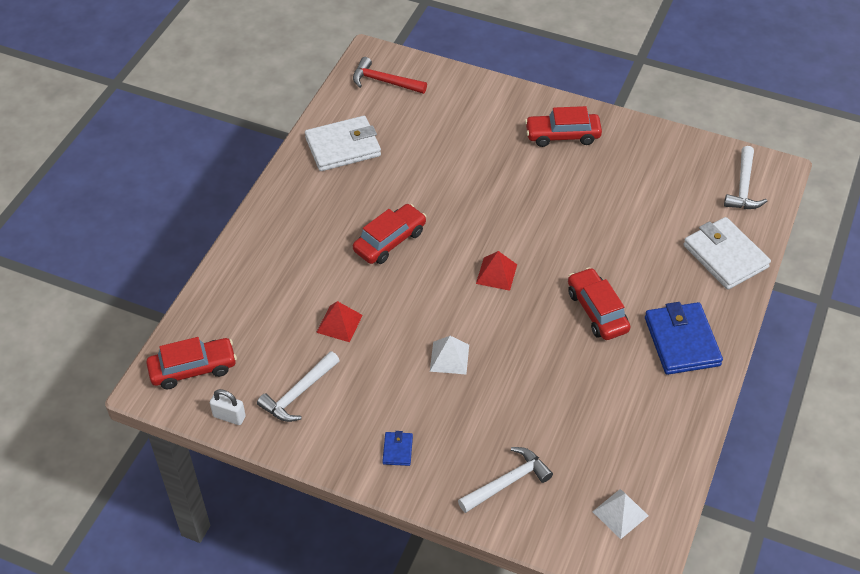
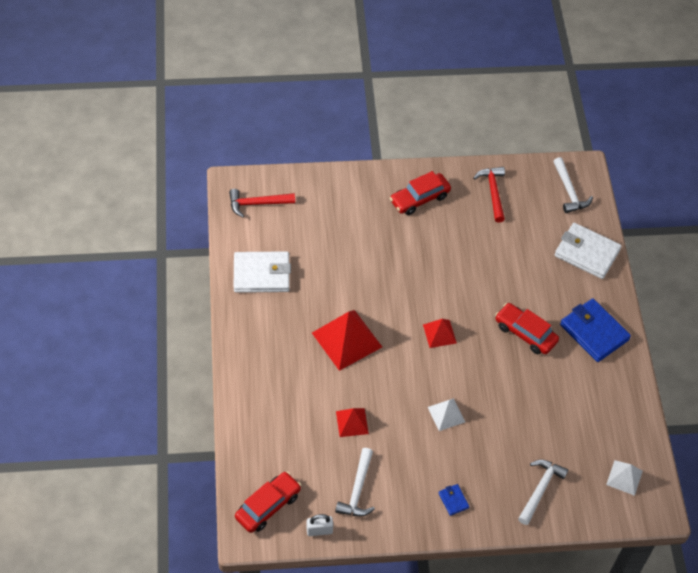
camera: 30 degrees left, 5 degrees up
white wallet [305,116,381,171] -> white wallet turned 45 degrees clockwise [234,251,291,293]
red car [353,204,427,264] -> red pyramid [312,310,382,371]
none -> red hammer [473,167,505,223]

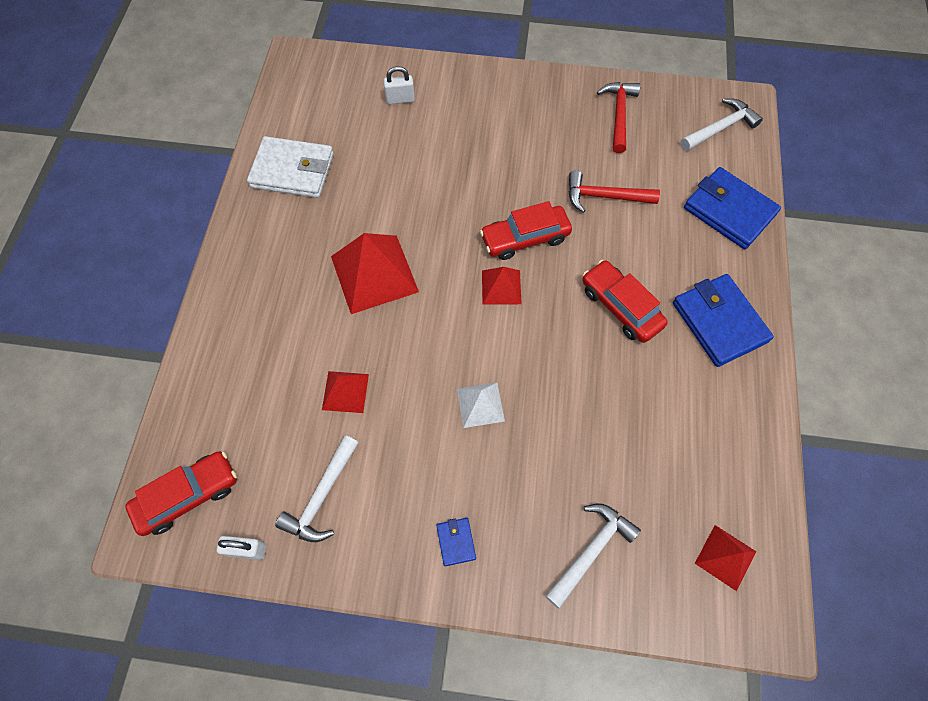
camera: 15 degrees right, 10 degrees up
red hammer [229,189,295,217] -> red hammer moved to [569,170,660,213]
red car [390,171,451,215] -> red car moved to [480,201,572,260]
white hammer [553,157,593,213] -> white hammer turned 120 degrees counterclockwise [680,98,763,151]
white wallet [555,223,621,279] -> blue wallet [684,167,781,249]
white pyramid [606,460,643,496] -> red pyramid [695,525,756,591]
none -> white padlock [384,66,415,104]

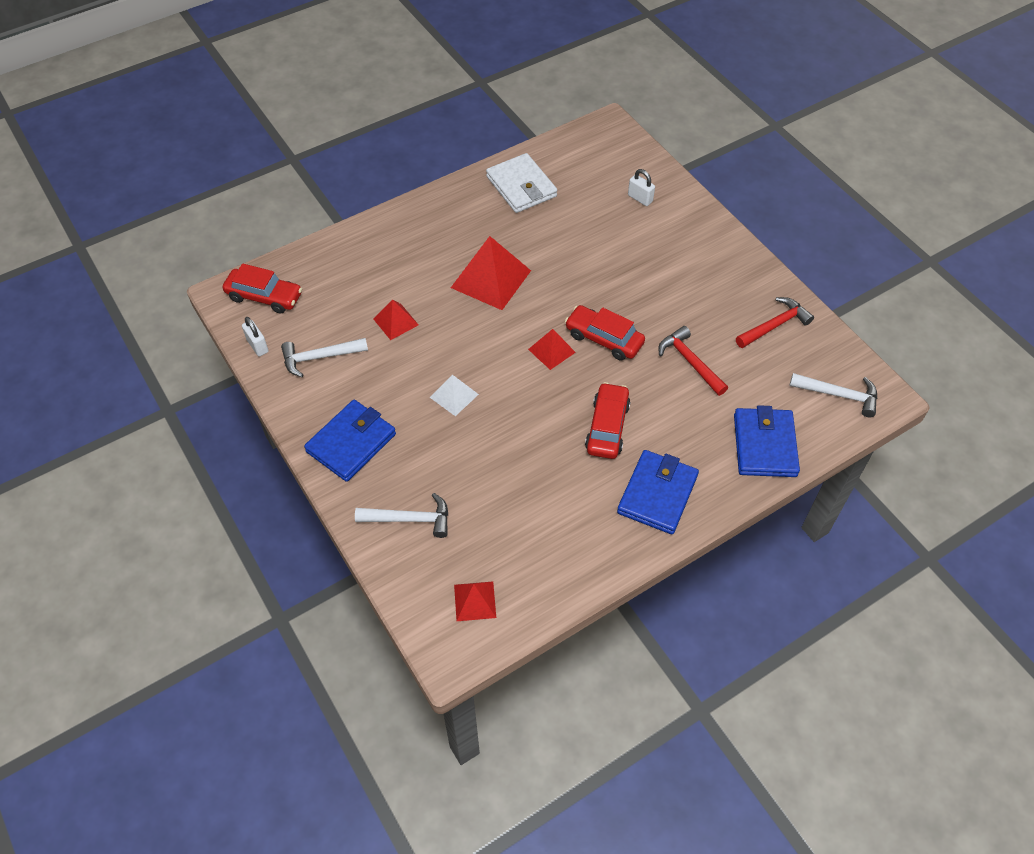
camera: 50 degrees right, 10 degrees down
blue wallet [436,518,476,566] -> blue wallet [304,400,396,482], size x2.23

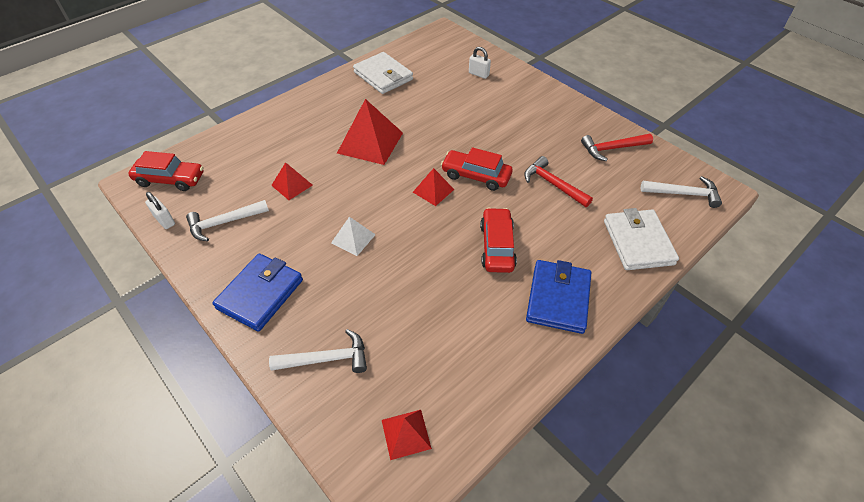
camera: 10 degrees left, 5 degrees down
blue wallet [734,405,800,477] -> white wallet [604,208,679,270]
red hammer [736,297,814,348] -> red hammer turned 150 degrees counterclockwise [581,134,653,161]

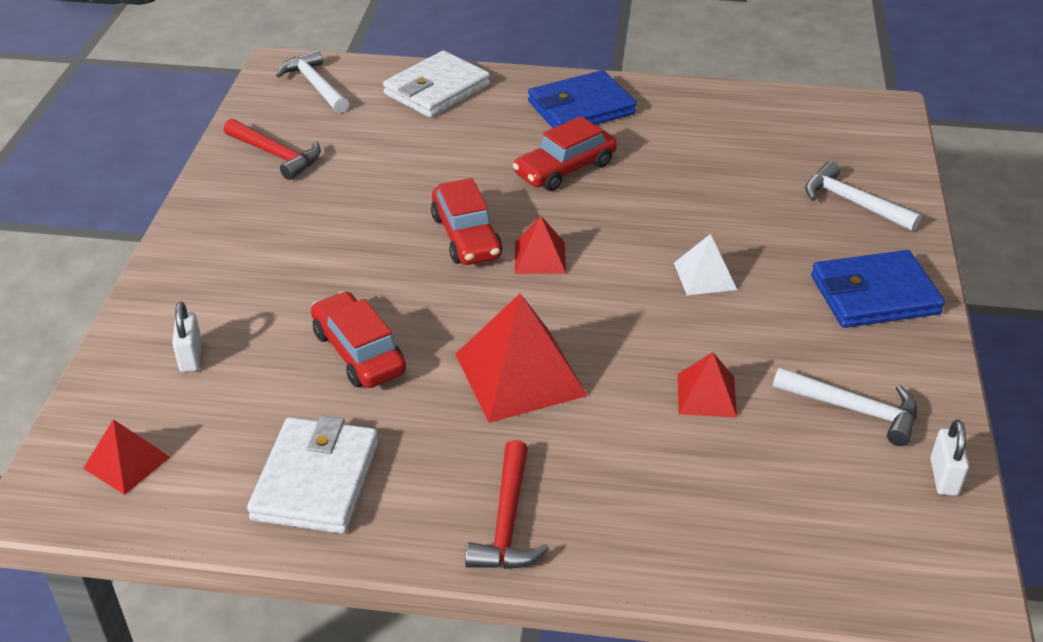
camera: 130 degrees left, 10 degrees down
red car [128,151,203,191] -> red car moved to [311,291,406,388]
red pyramid [382,410,432,460] -> red pyramid moved to [83,419,170,495]
red hammer [524,156,593,207] -> red hammer moved to [465,440,549,569]

